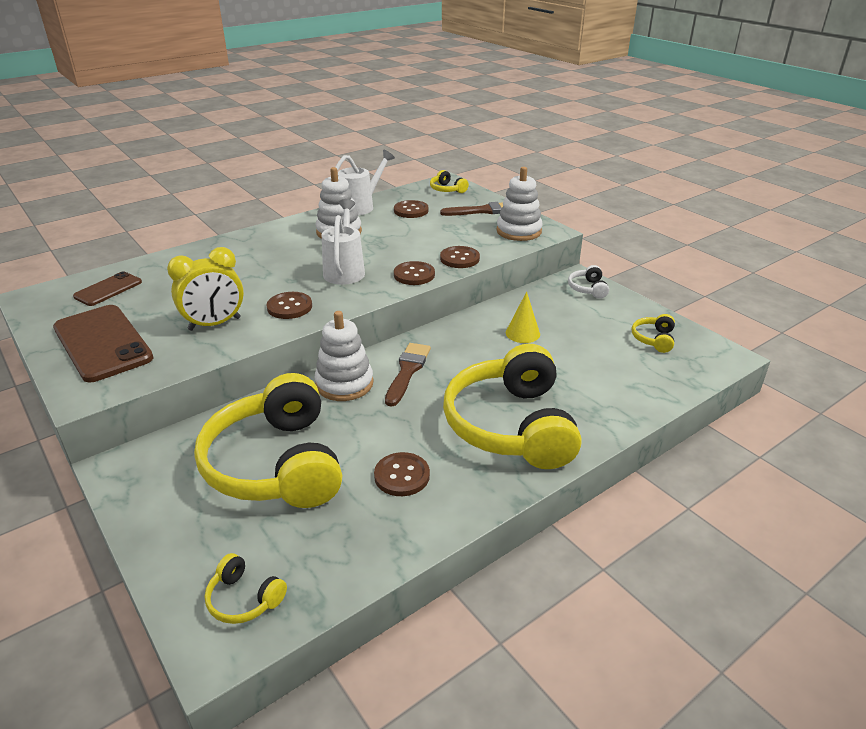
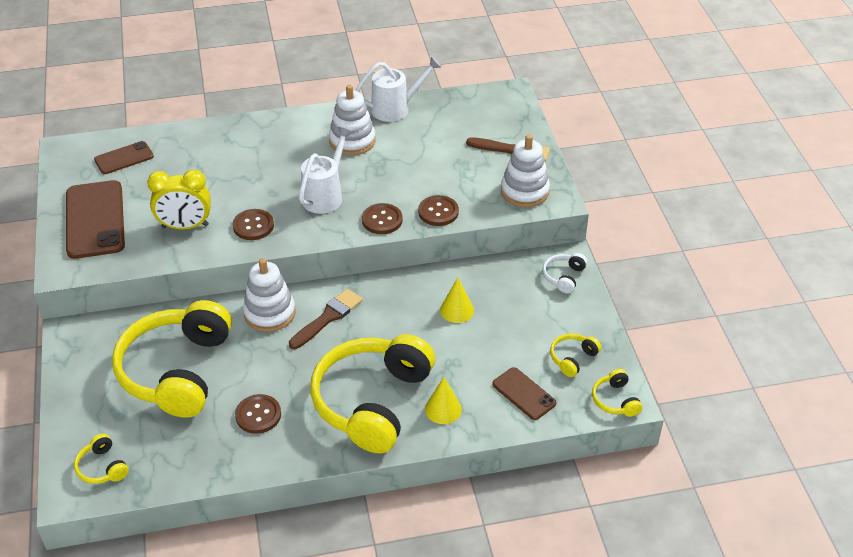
camera: 25 degrees right, 10 degrees up
brown button [394,200,429,218] -> none
yellow headphones [430,170,469,193] -> yellow headphones moved to [592,369,642,417]
none -> yellow cone [425,377,462,424]
none -> brown phone [492,367,556,420]

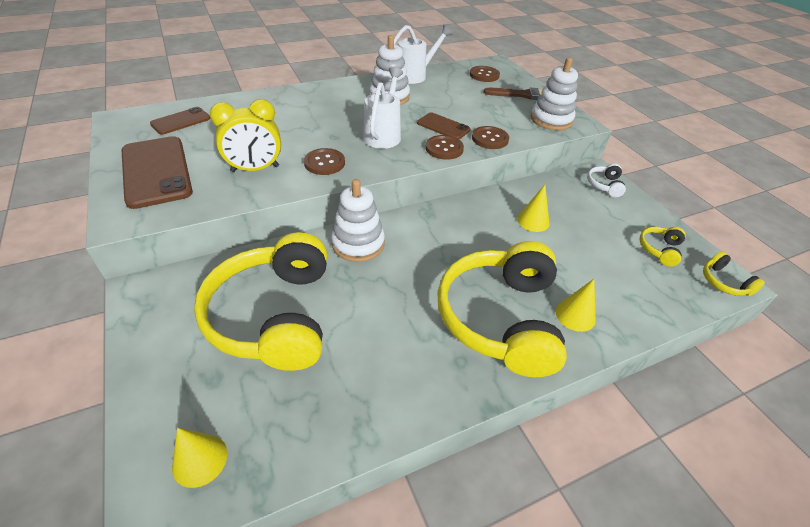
camera: 15 degrees left, 0 degrees up
yellow headphones [74,433,129,484] -> yellow cone [172,428,227,488]
brown button [235,394,281,434] -> brown button moved to [470,66,500,82]
brown brush [289,289,362,349] -> none
brown phone [492,367,556,420] -> brown phone moved to [417,112,470,139]

